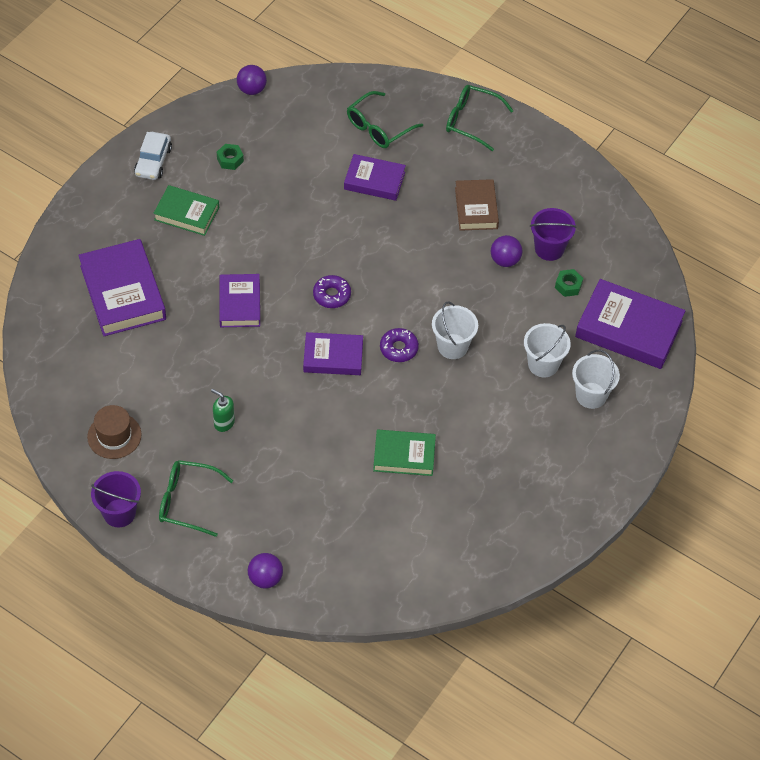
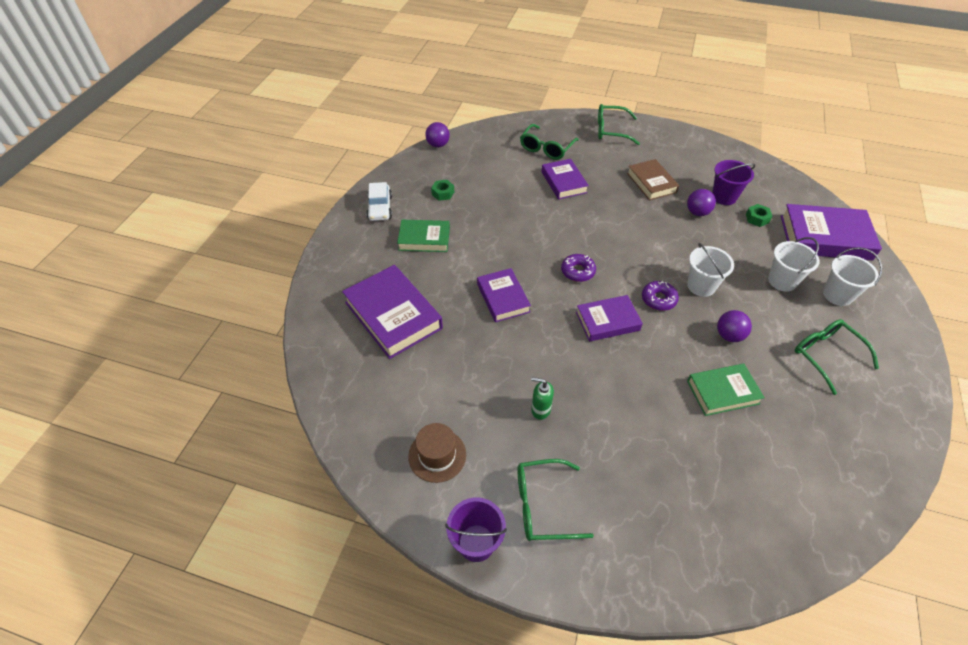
camera: 15 degrees left, 5 degrees down
purple ball [248,553,283,588] -> purple ball moved to [717,310,752,342]
purple book [344,154,406,201] -> purple book turned 75 degrees clockwise [542,159,589,199]
none -> green glasses [795,319,879,395]

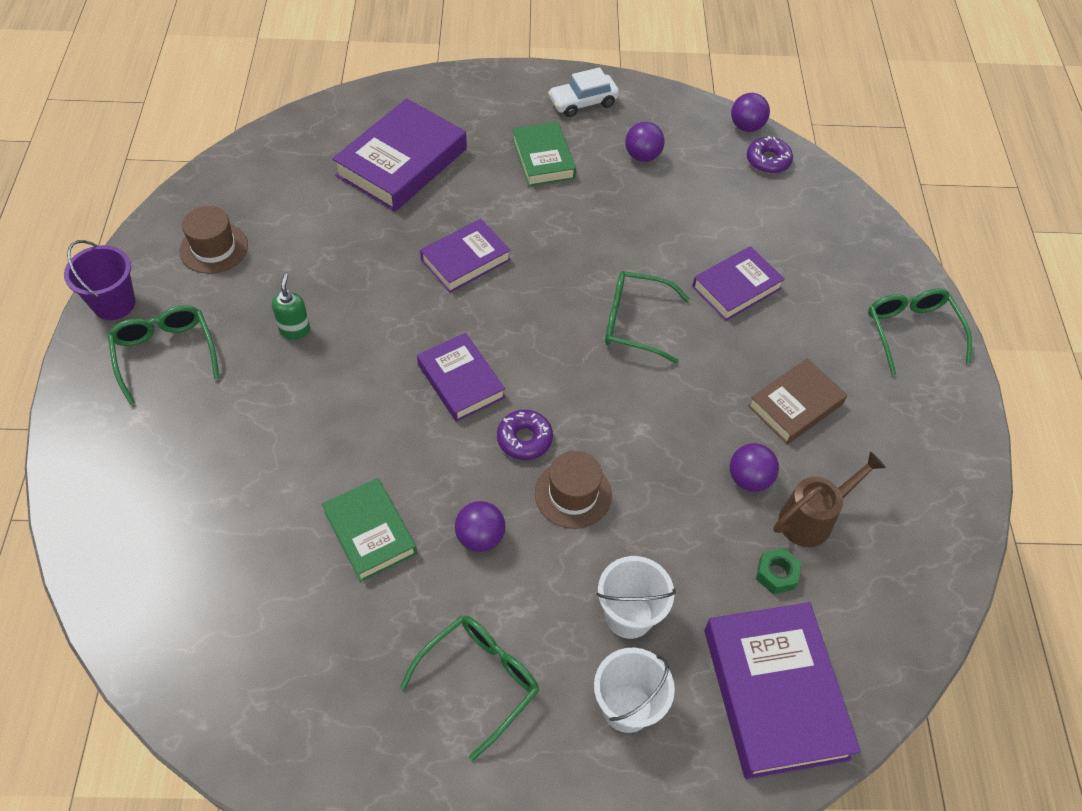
camera: 70 degrees right, 5 degrees up
green nut [431,180,454,201] -> purple ball [625,122,664,162]
green glasses [520,124,579,160] -> green glasses moved to [605,271,690,364]
purple donut [561,254,596,282] -> purple donut moved to [747,136,793,174]
white bucket [687,243,734,297] -> brown hat [535,451,612,529]
purple bucket [712,160,755,205] -> brown watering can [774,451,886,547]

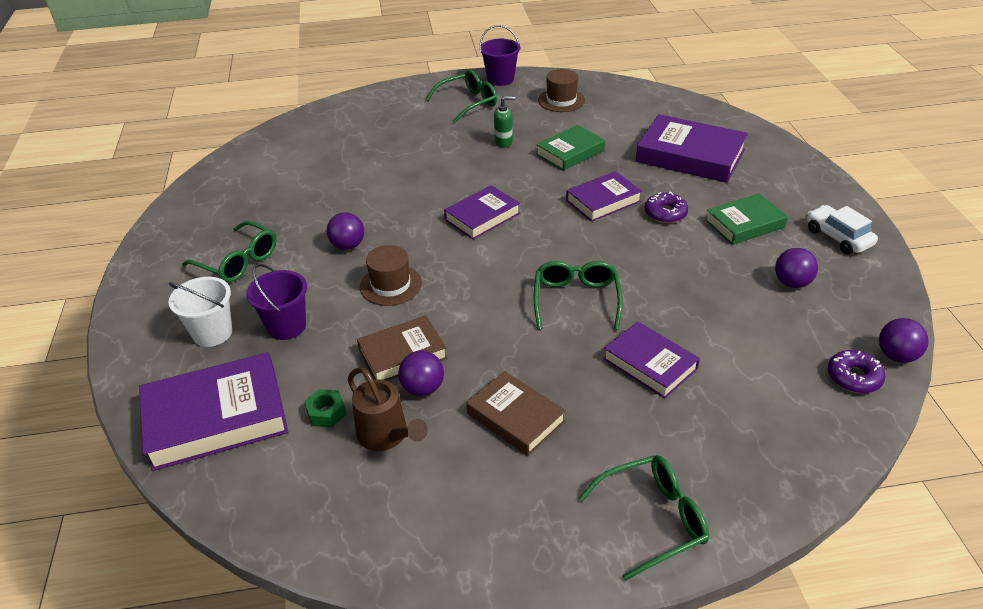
camera: 85 degrees right, 15 degrees down
green book [322,478,417,582] -> green book moved to [536,125,605,171]
purple book [420,219,511,293] -> purple book turned 75 degrees counterclockwise [566,171,642,222]
purple donut [497,410,553,460] -> purple donut moved to [645,192,688,223]
white bucket [596,556,676,639] -> purple bucket [246,264,307,340]
none -> brown book [357,315,447,381]

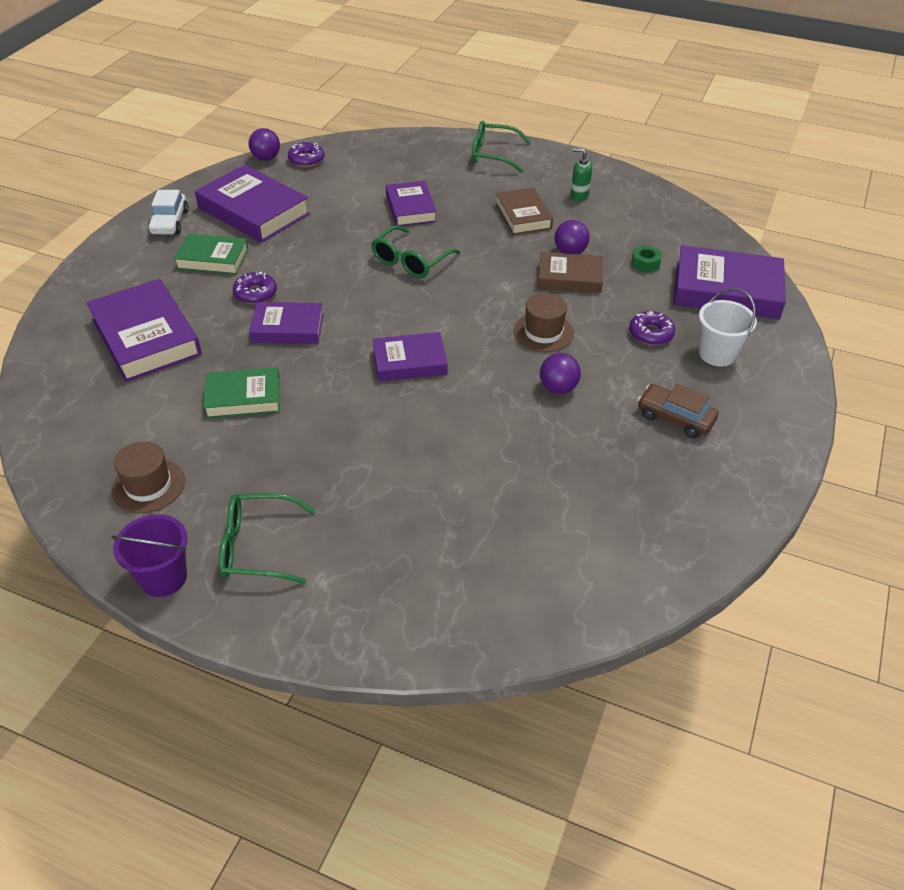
camera: 150 degrees left, 5 degrees up
green glasses [182,221,277,282] -> brown car [638,384,718,438]
purple bucket [246,264,307,340] -> purple donut [629,311,675,346]
brown watering can [348,367,428,451] -> none
green soap dispenser [494,96,515,147] -> green soap dispenser moved to [570,148,592,201]
purple ball [775,248,818,288] -> purple book [195,165,310,243]

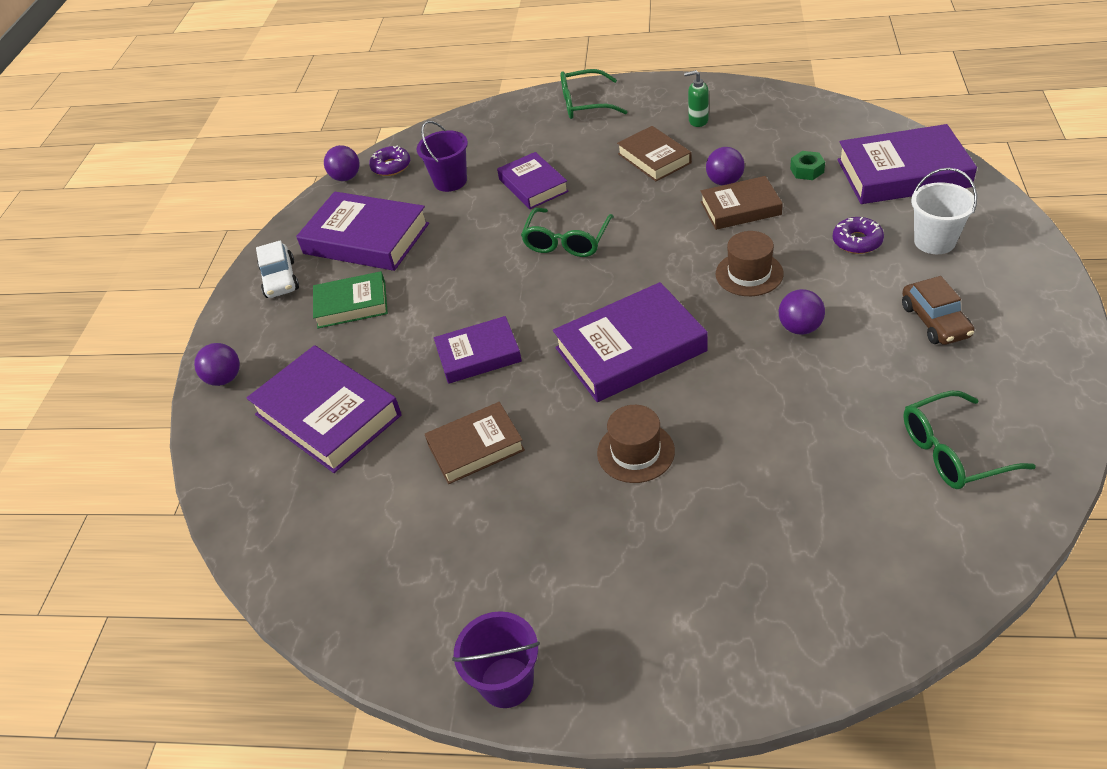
camera: 10 degrees left, 0 degrees up
brown hat [111,441,185,513] -> brown hat moved to [597,405,675,483]
green book [203,367,280,419] -> brown book [425,402,525,484]
green glasses [219,493,316,584] -> green glasses moved to [903,391,1036,489]
purple donut [233,272,277,304] -> none
purple book [372,332,448,382] -> purple book [553,282,708,402], size x1.62
brown car [638,384,718,438] -> brown car turned 120 degrees counterclockwise [902,276,974,345]
none -> purple ball [194,343,240,386]
none -> purple bucket [417,121,468,192]

